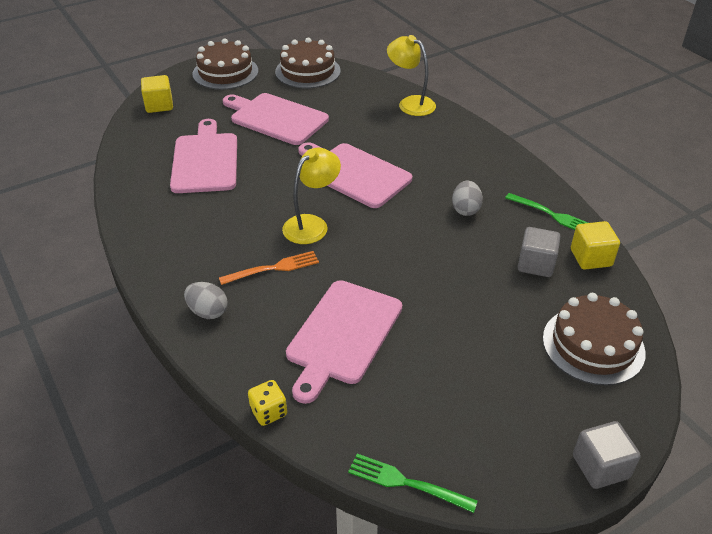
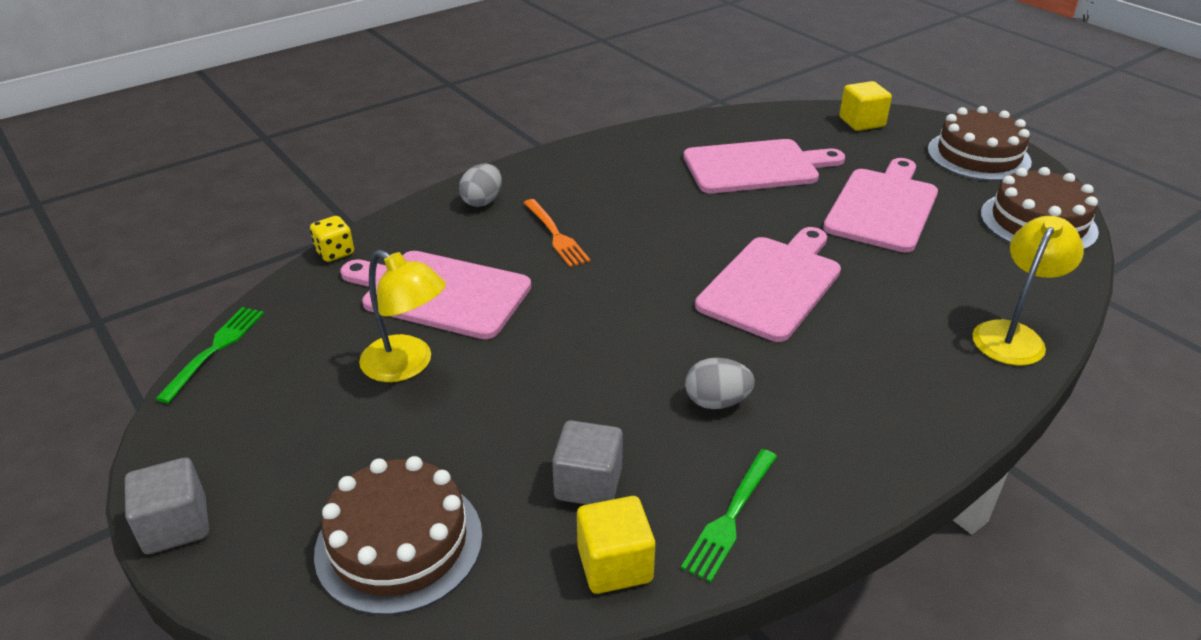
camera: 85 degrees right, 5 degrees down
yellow lamp [282,148,341,244] -> yellow lamp moved to [359,250,446,382]

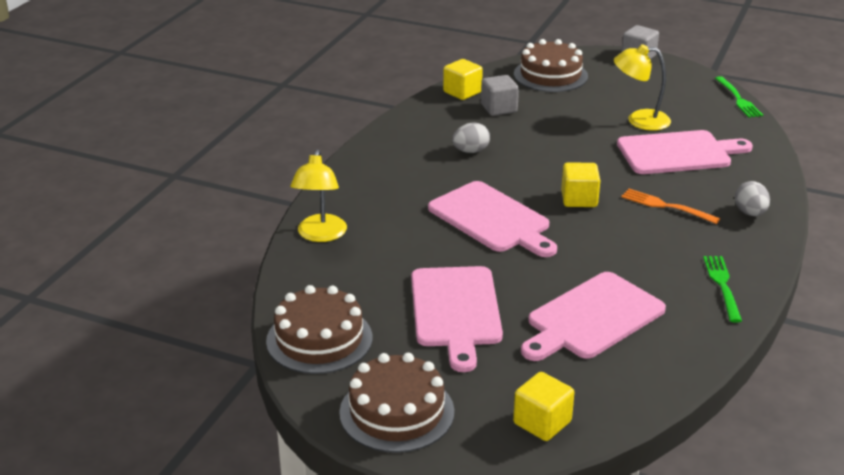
camera: 150 degrees right, 5 degrees down
yellow dice [310,216,354,262] -> none
green fork [681,449,777,582] -> green fork moved to [703,256,742,322]
pink cutting board [695,227,841,342] -> pink cutting board turned 45 degrees counterclockwise [428,181,557,257]
none -> yellow cube [561,162,600,207]

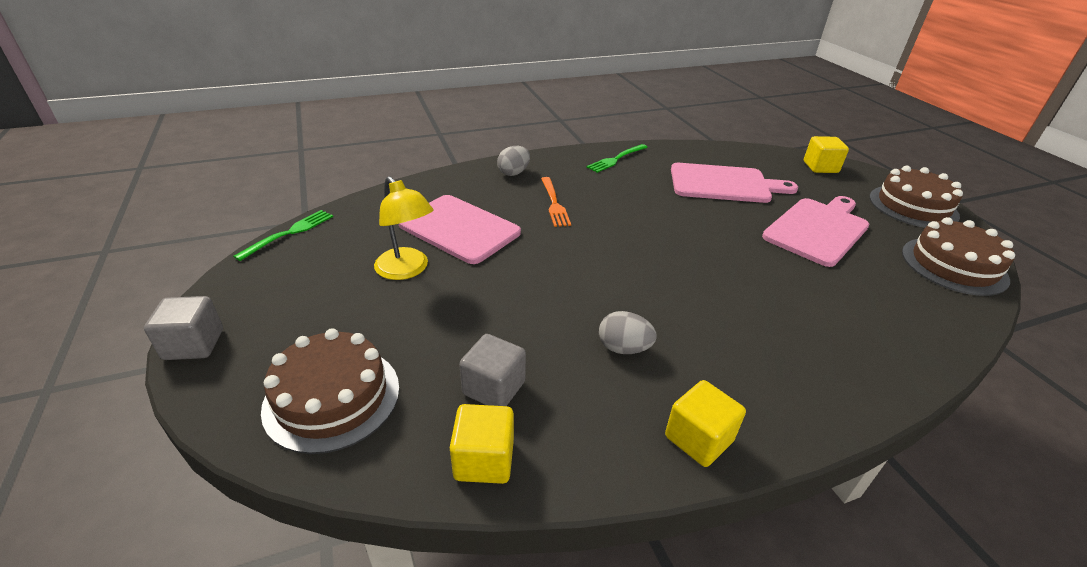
camera: 135 degrees left, 5 degrees up
yellow lamp [290,149,347,242] -> none
pink cutting board [428,181,557,257] -> none
yellow cube [561,162,600,207] -> yellow cube moved to [665,380,746,467]

